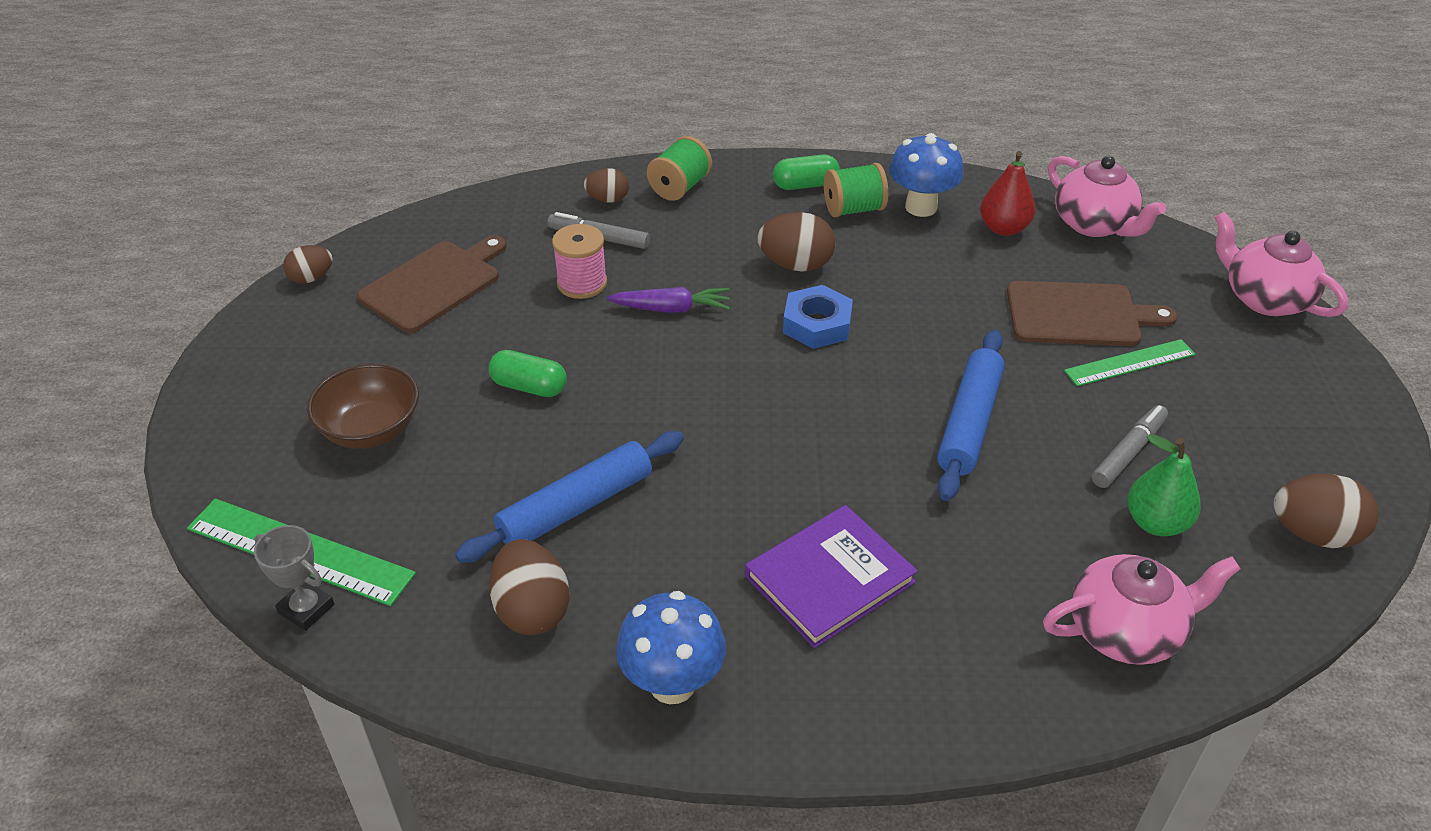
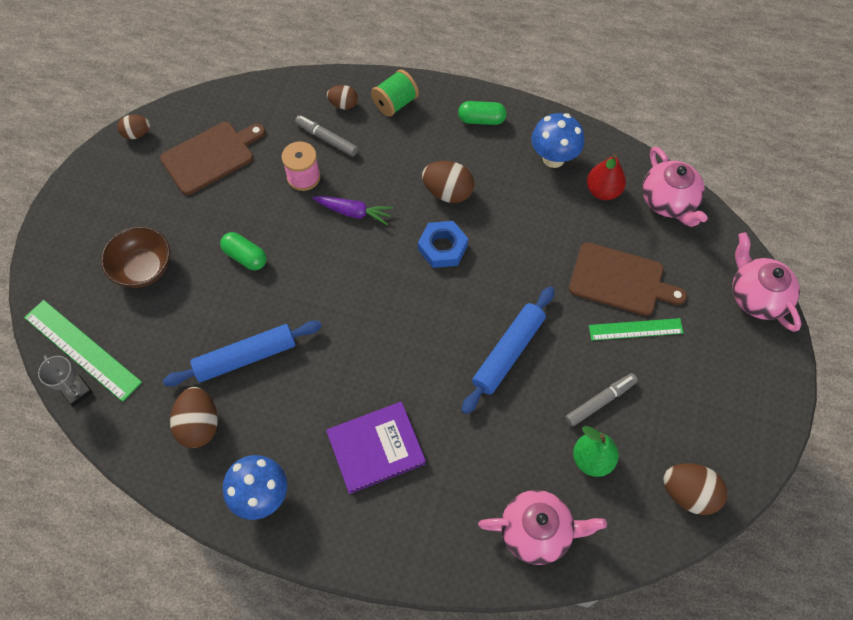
camera: 15 degrees right, 20 degrees up
green spool [824,163,888,217] -> none

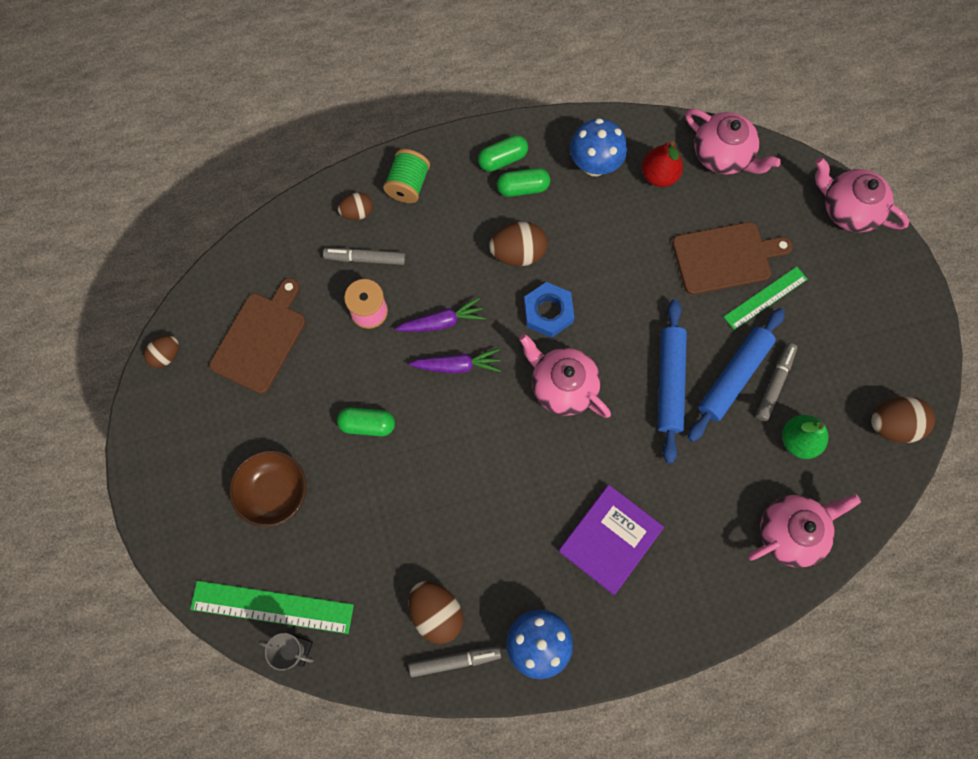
camera: 30 degrees left, 10 degrees up
blue rolling pin [163,320,322,386] -> blue rolling pin moved to [688,308,785,442]
none -> purple carrot [409,349,501,373]
none -> grey marker [409,646,501,677]
none -> green capsule [497,168,550,197]
none -> pink teapot [519,334,611,418]

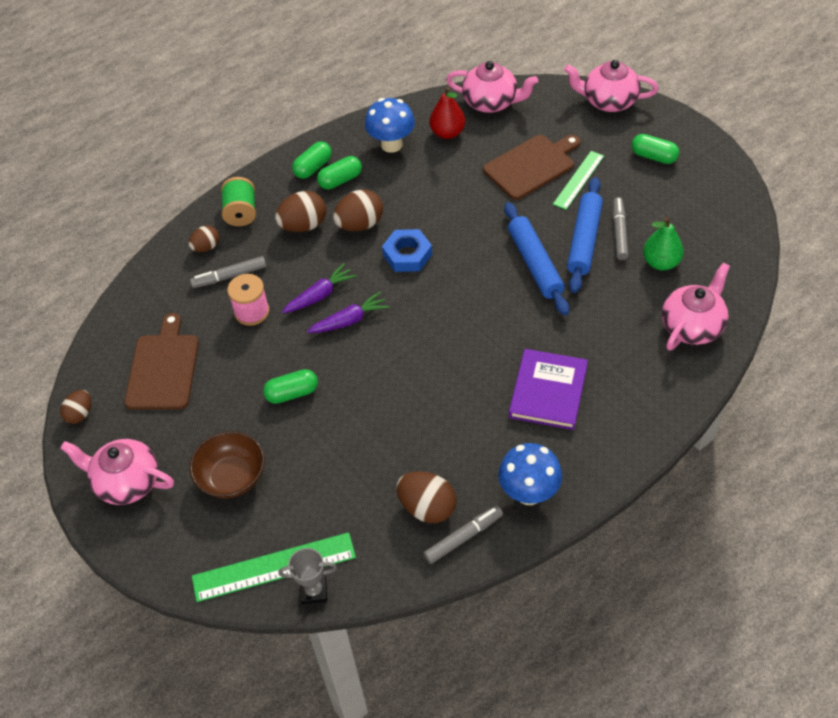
camera: 20 degrees left, 20 degrees down
pink teapot [519,334,611,418] -> pink teapot moved to [60,439,174,505]
brown egg [871,397,935,443] -> brown egg moved to [275,191,326,232]
none -> green capsule [631,134,679,164]

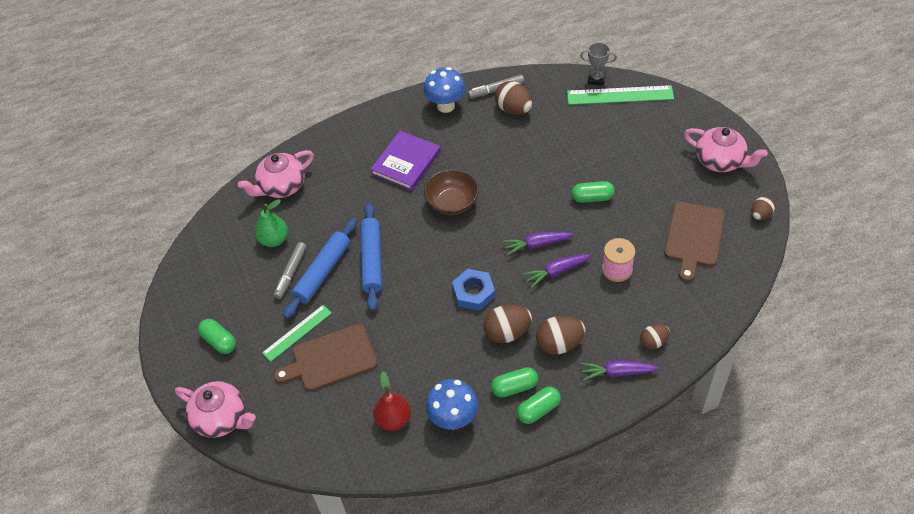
camera: 165 degrees left, 0 degrees up
grey marker [190,256,266,288] -> none
brown bowl [190,431,265,499] -> brown bowl moved to [424,169,479,215]
green spool [221,177,256,226] -> purple carrot [580,360,660,381]
pink teapot [446,61,538,113] -> none

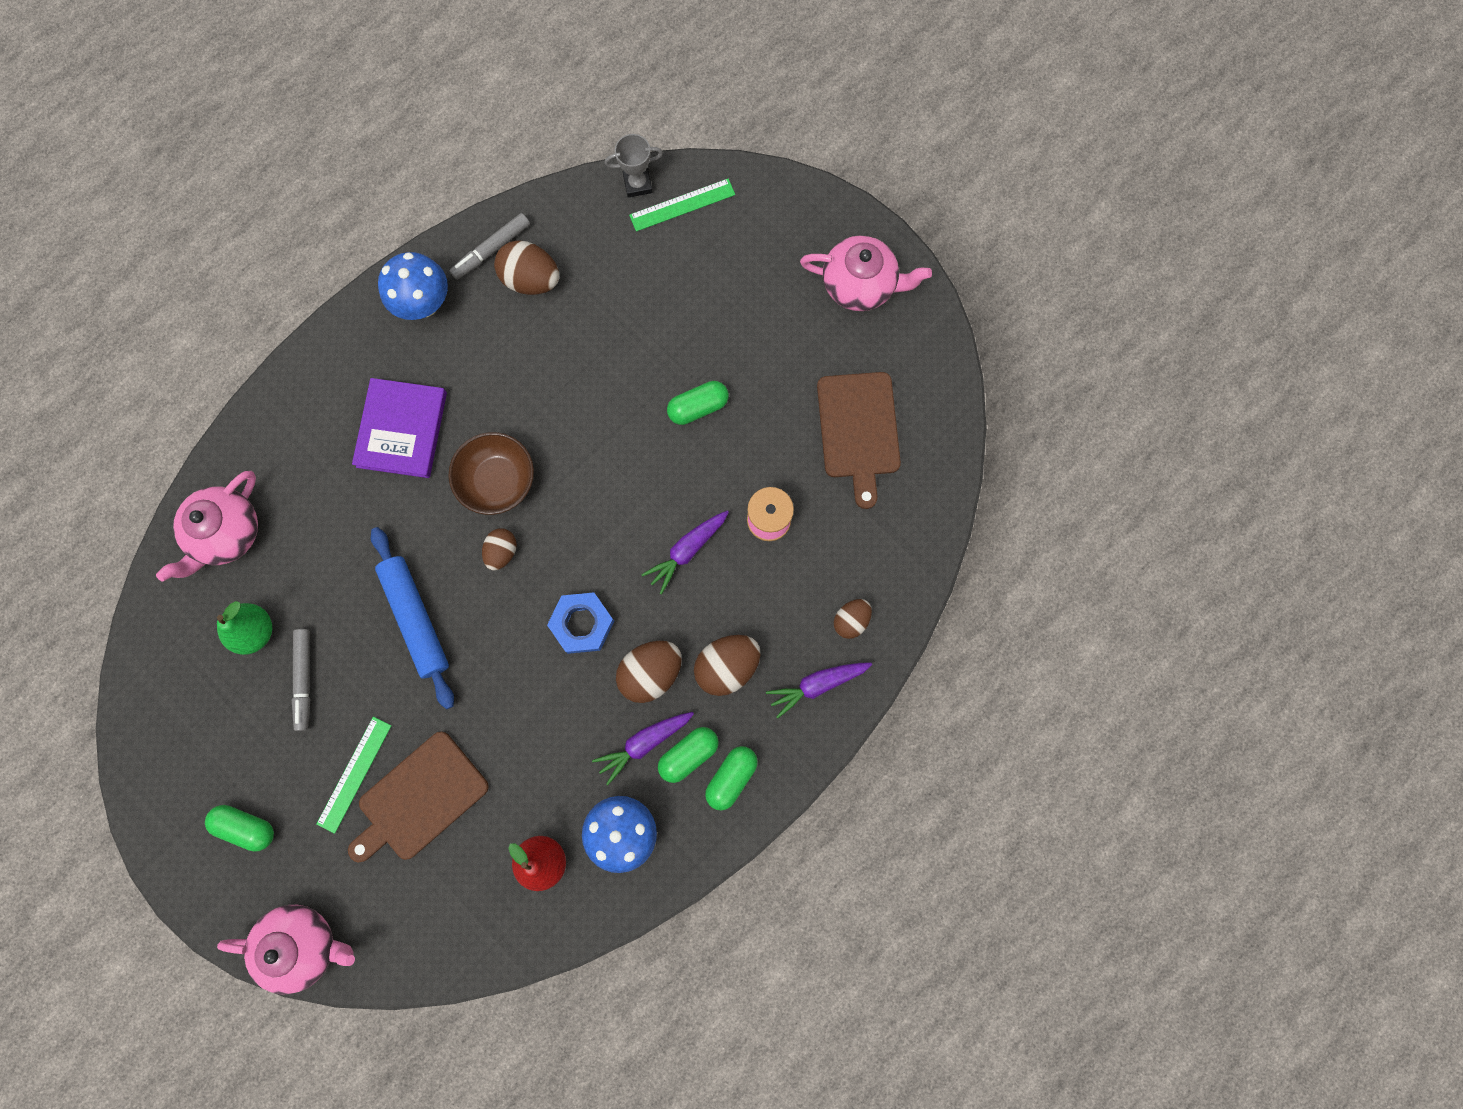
camera: 25 degrees left, 25 degrees up
blue rolling pin [283,218,357,319] -> none
purple carrot [503,232,574,256] -> purple carrot moved to [592,712,694,785]
green ruler [567,85,674,105] -> green ruler [629,179,735,232], size x0.65
brown egg [751,196,775,220] -> brown egg moved to [482,528,517,571]

